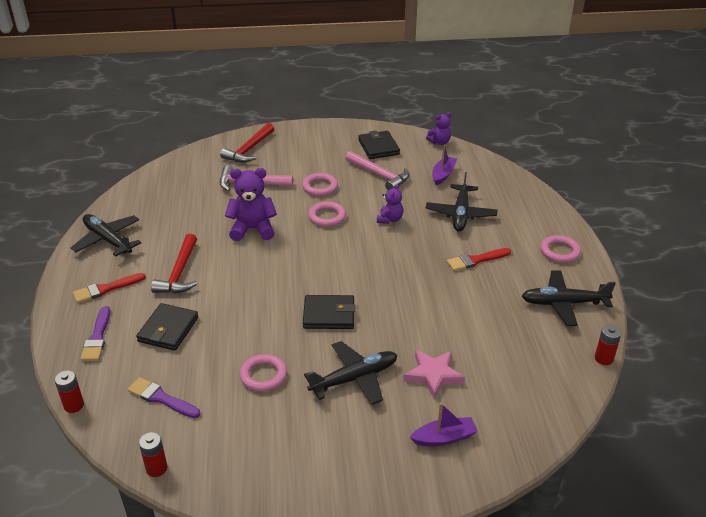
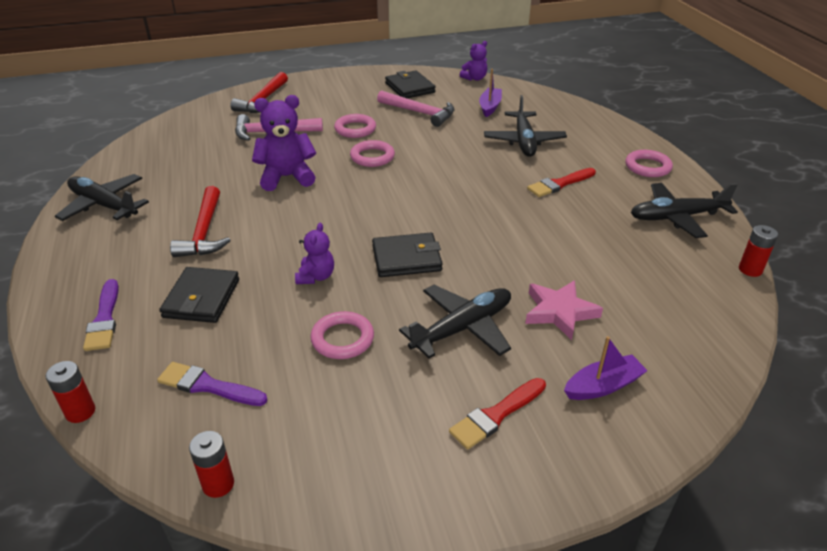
camera: 10 degrees left, 0 degrees up
red brush [73,273,146,303] -> red brush moved to [449,378,546,450]
purple teddy bear [377,184,403,224] -> purple teddy bear moved to [295,223,334,284]

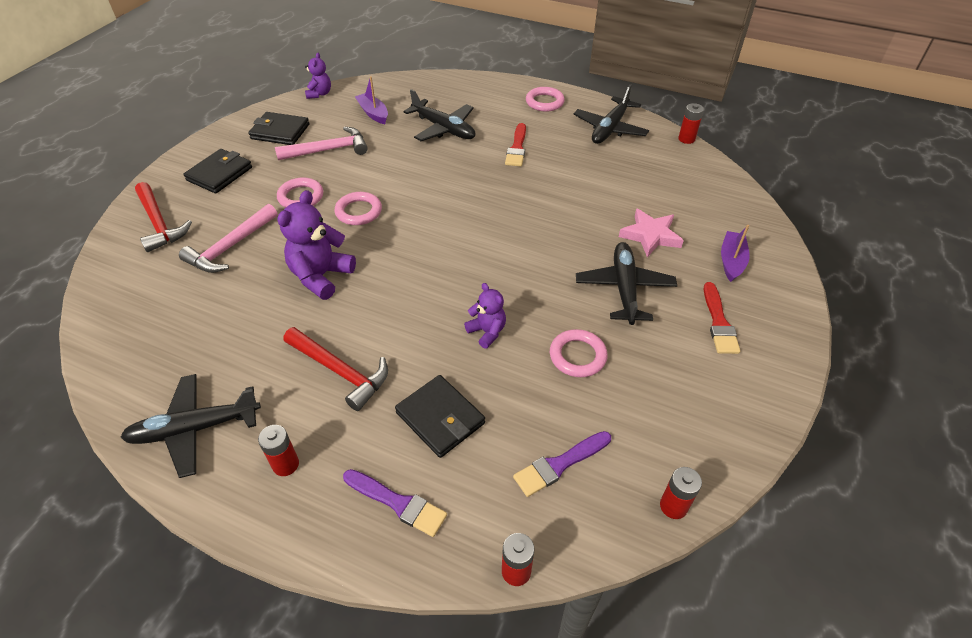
camera: 50 degrees left, 10 degrees up
black wallet [372,233,443,277] -> black wallet moved to [184,149,252,193]
none -> red battery [258,425,299,476]

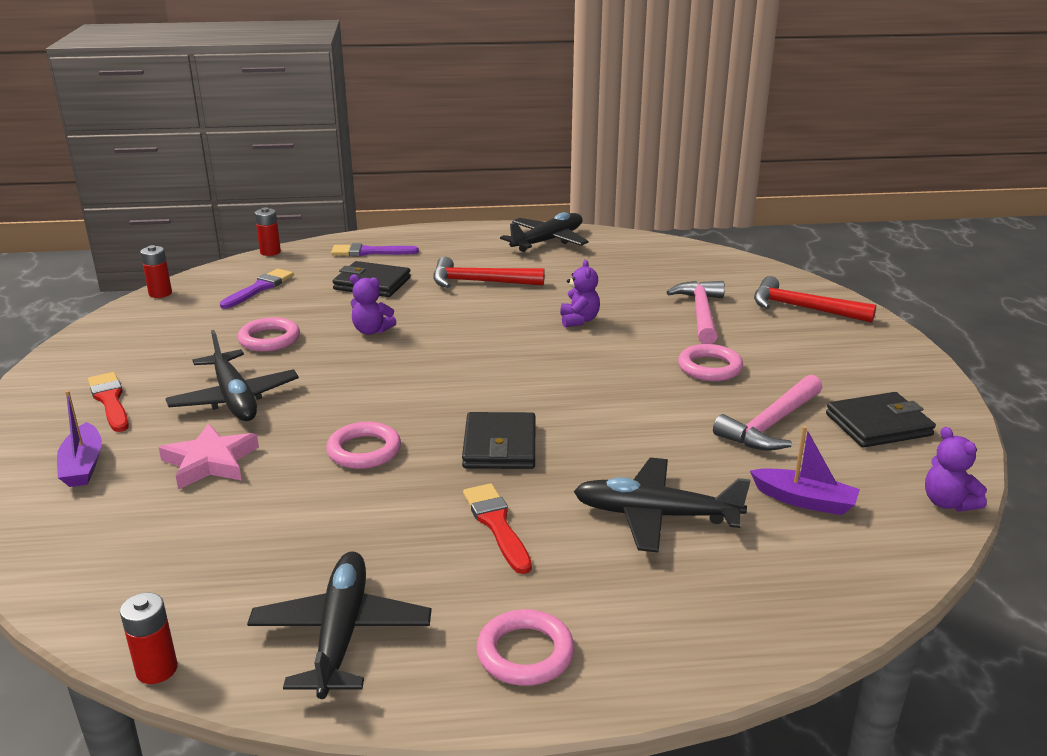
camera: 150 degrees right, 20 degrees down
black wallet [184,149,252,193] -> black wallet moved to [462,412,535,469]
red battery [258,425,299,476] -> none
purple teddy bear [278,190,356,300] -> purple teddy bear [560,260,600,327], size x0.58
pink ring [334,192,382,225] -> pink ring moved to [326,422,401,469]

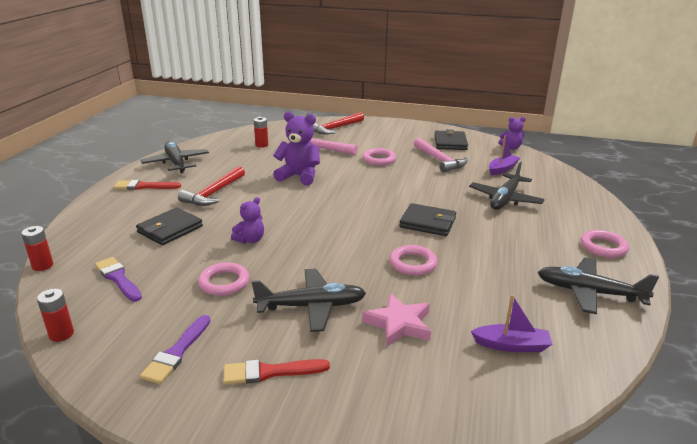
camera: 70 degrees left, 0 degrees up
purple boat [57,390,102,487] -> purple boat moved to [471,294,553,352]
red battery [120,593,178,684] -> red battery moved to [254,117,268,148]
purple brush [331,243,419,256] -> purple brush moved to [140,315,210,384]
red brush [463,483,532,574] -> red brush moved to [114,180,181,190]
purple teddy bear [560,260,600,327] -> purple teddy bear [273,112,320,185], size x1.71

